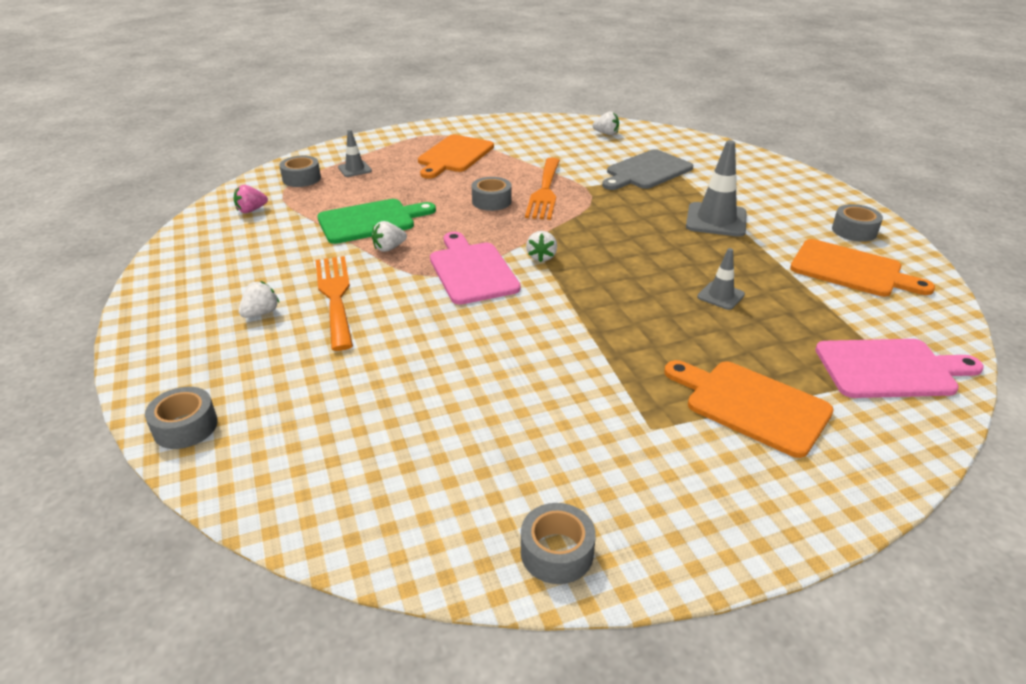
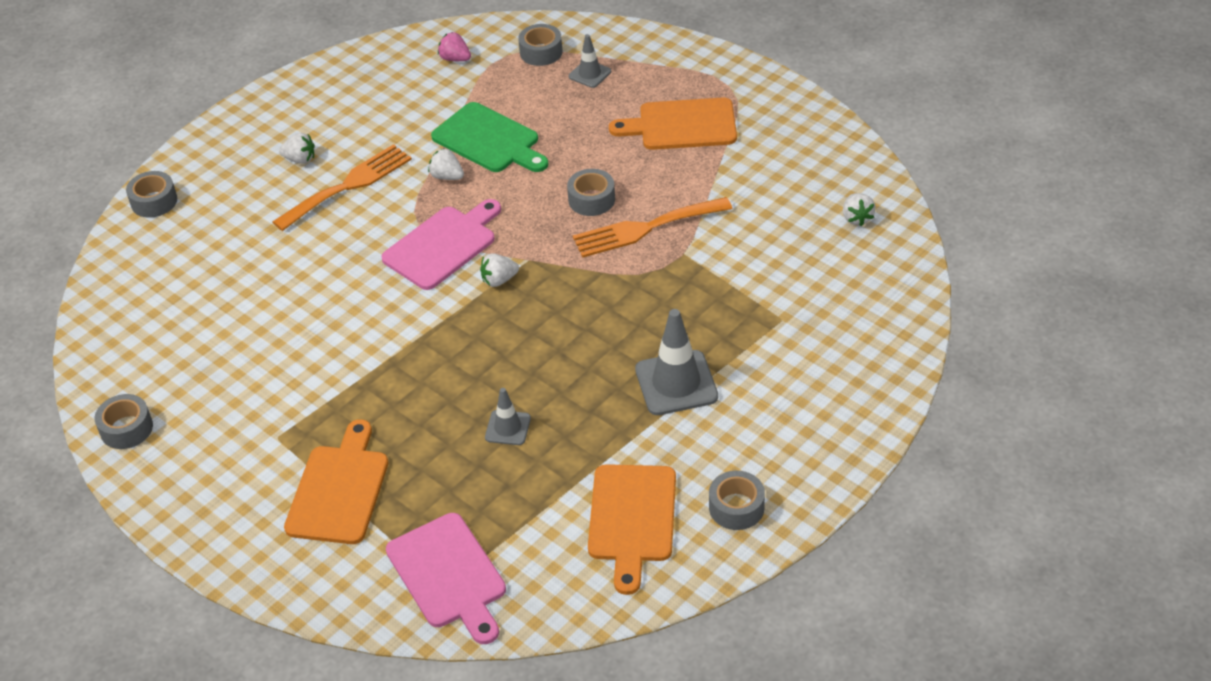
camera: 65 degrees right, 10 degrees up
grey cutting board [602,149,693,190] -> none

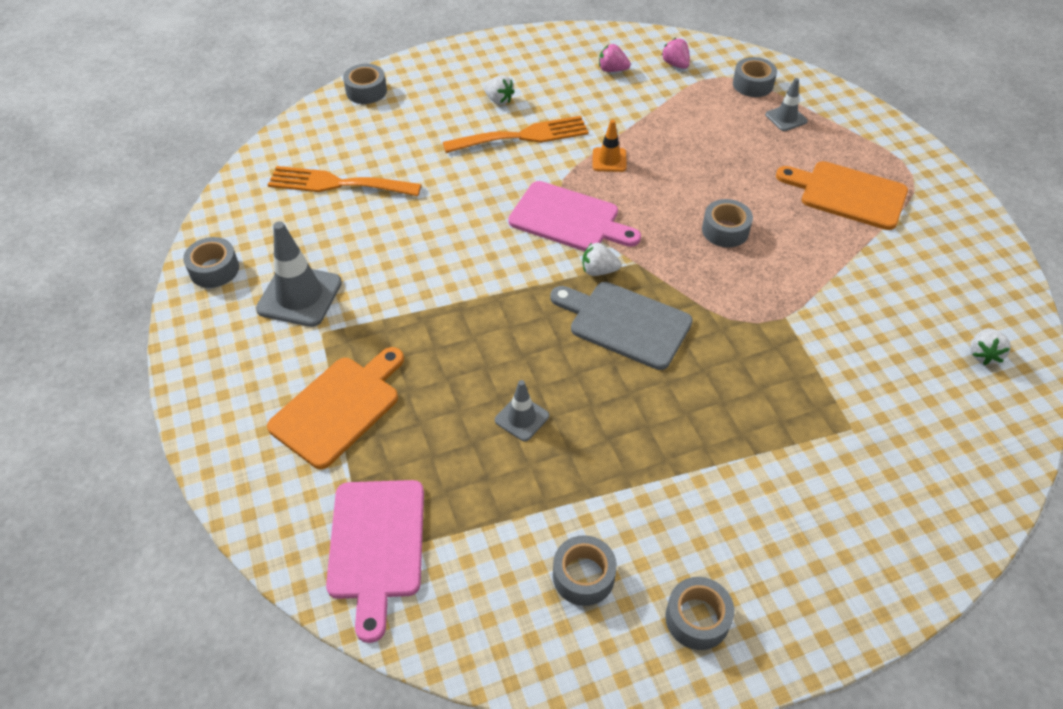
camera: 25 degrees right, 5 degrees up
pink cutting board [381,199,501,290] -> pink cutting board turned 45 degrees clockwise [508,181,641,251]
white strawberry [428,148,464,180] -> orange traffic cone [592,120,627,172]
green cutting board [431,102,548,172] -> none
orange fork [573,197,732,258] -> orange fork moved to [268,166,422,196]
orange cutting board [588,464,676,595] -> grey tape [553,535,617,606]
grey traffic cone [635,309,718,415] -> grey traffic cone moved to [256,221,342,327]
none -> grey cutting board [550,282,693,370]
none -> pink strawberry [599,44,631,72]

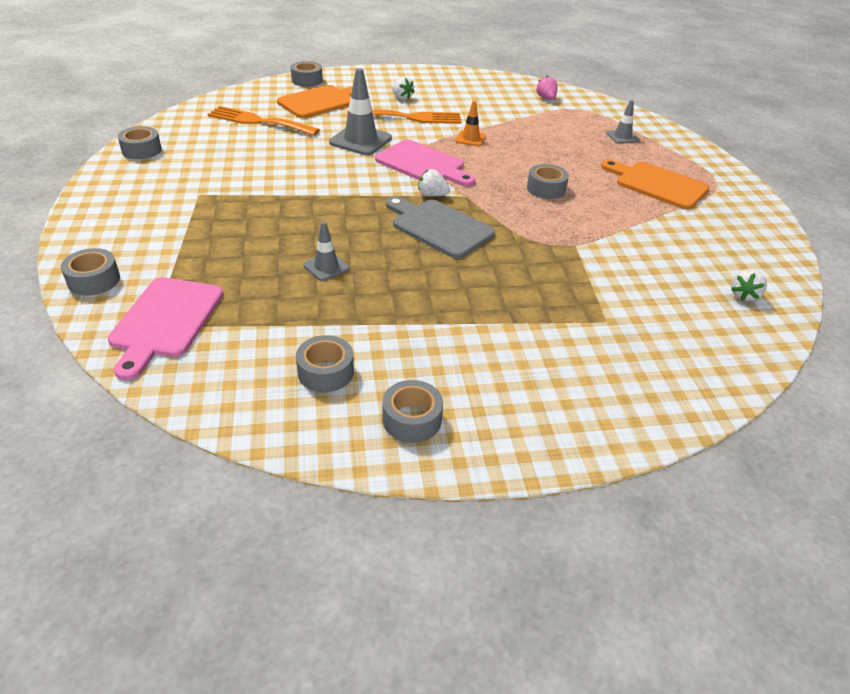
camera: 10 degrees right, 10 degrees down
grey traffic cone [256,221,342,327] -> grey traffic cone moved to [329,68,392,155]
orange cutting board [267,347,404,469] -> orange cutting board moved to [277,85,353,118]
pink strawberry [599,44,631,72] -> none
grey tape [733,57,777,97] -> grey tape moved to [61,248,120,296]

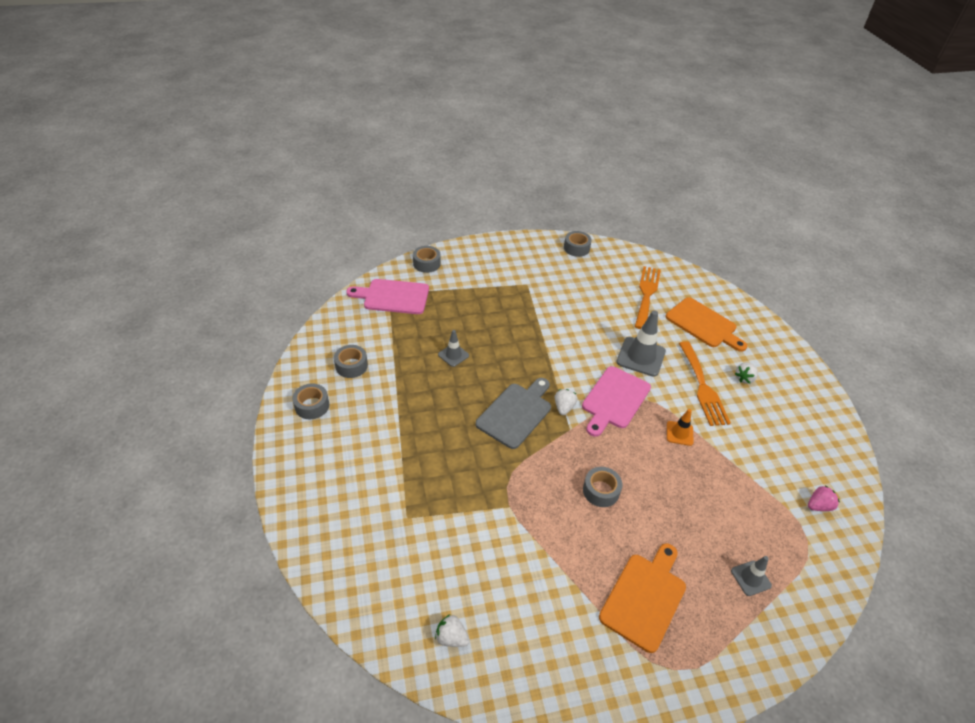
camera: 85 degrees right, 5 degrees up
grey tape [291,61,323,87] -> none

